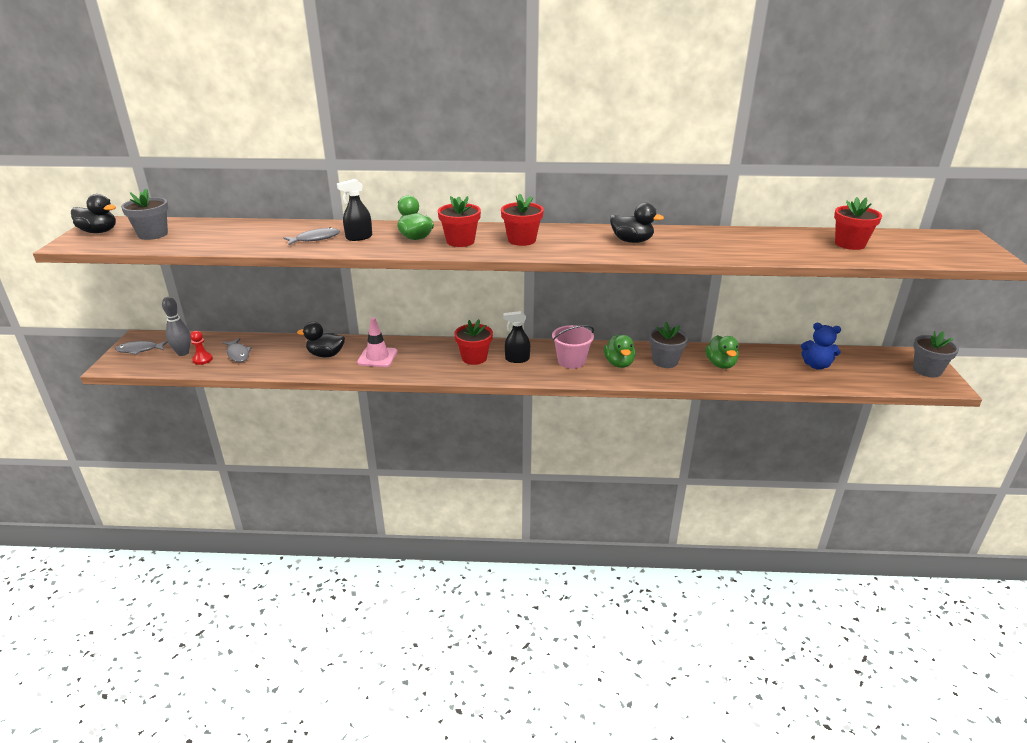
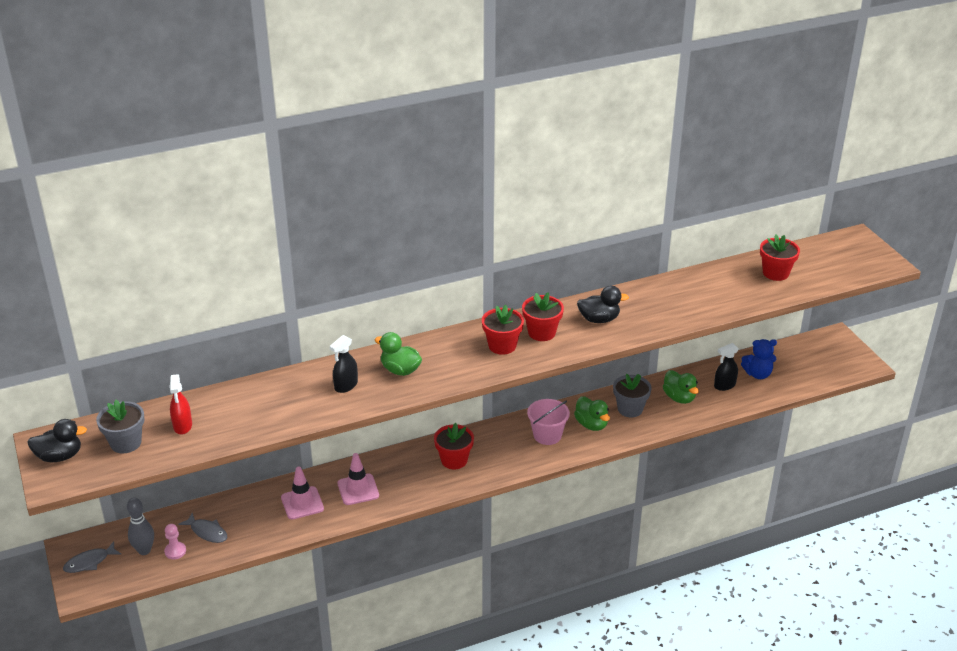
camera: 25 degrees left, 5 degrees up
red pawn [190,331,213,365] -> pink pawn [164,524,186,560]
grey fish [283,227,340,245] -> none
black duck [297,322,345,357] -> pink traffic cone [281,466,324,519]
red flower pot [438,196,481,247] -> red flower pot moved to [522,292,564,341]
black spray bottle [504,311,530,363] -> black spray bottle moved to [714,343,739,391]
grey flower pot [913,331,959,377] -> none
none -> red spray bottle [170,374,192,435]

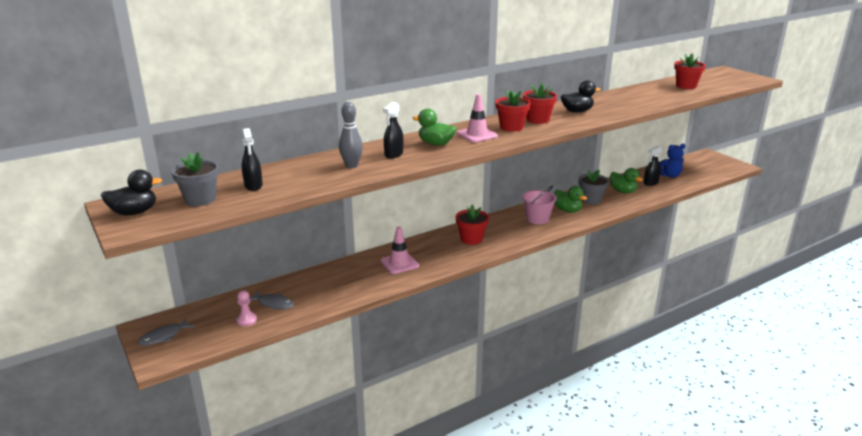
camera: 10 degrees left, 10 degrees down
grey bowling pin [127,498,154,555] -> grey bowling pin moved to [339,102,363,168]
red spray bottle [170,374,192,435] -> black spray bottle [242,128,263,191]
pink traffic cone [281,466,324,519] -> pink traffic cone moved to [457,94,498,142]

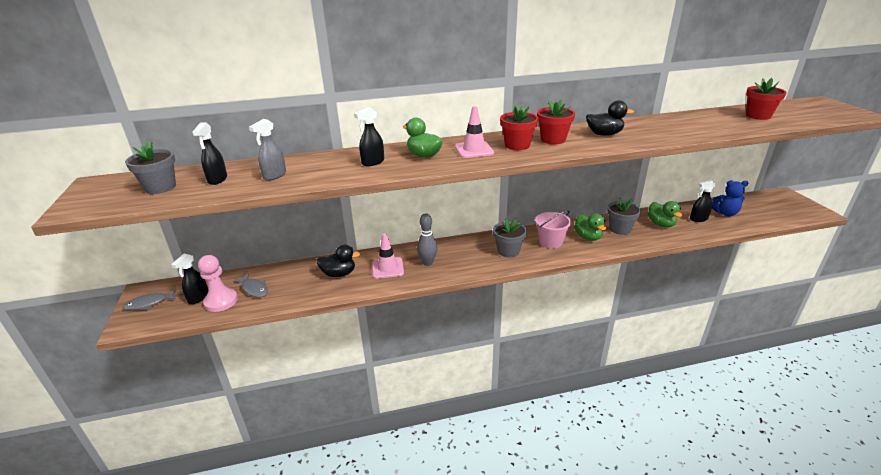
camera: 20 degrees right, 5 degrees up
black duck [101,170,163,215] -> black duck moved to [316,245,360,277]
pink pawn [236,291,257,326] -> pink pawn [198,255,238,312], size x1.72
grey bowling pin [339,102,363,168] -> grey bowling pin moved to [417,213,437,266]
red flower pot [456,205,489,245] -> none
none -> black spray bottle [171,254,208,304]
none -> grey spray bottle [249,119,286,181]
none -> grey flower pot [493,218,527,257]

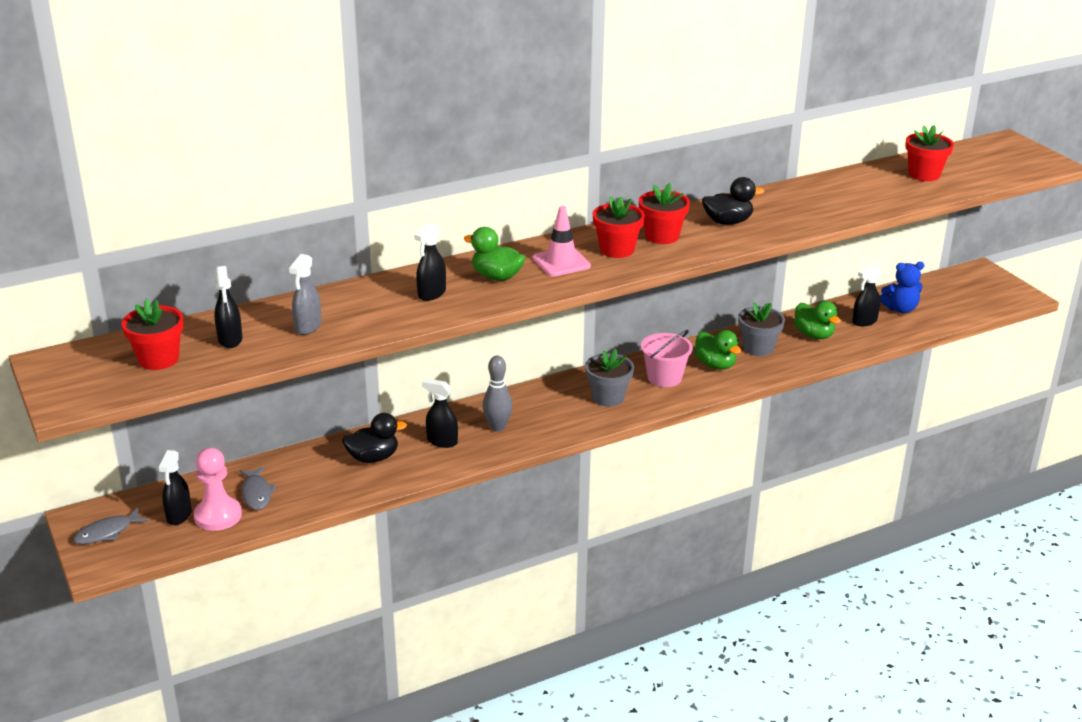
camera: 15 degrees left, 0 degrees up
grey flower pot [125,142,176,194] -> red flower pot [121,299,183,370]
grey fish [233,273,268,298] -> grey fish turned 45 degrees clockwise [239,467,277,510]
pink traffic cone [372,233,404,279] -> black spray bottle [422,378,458,448]

